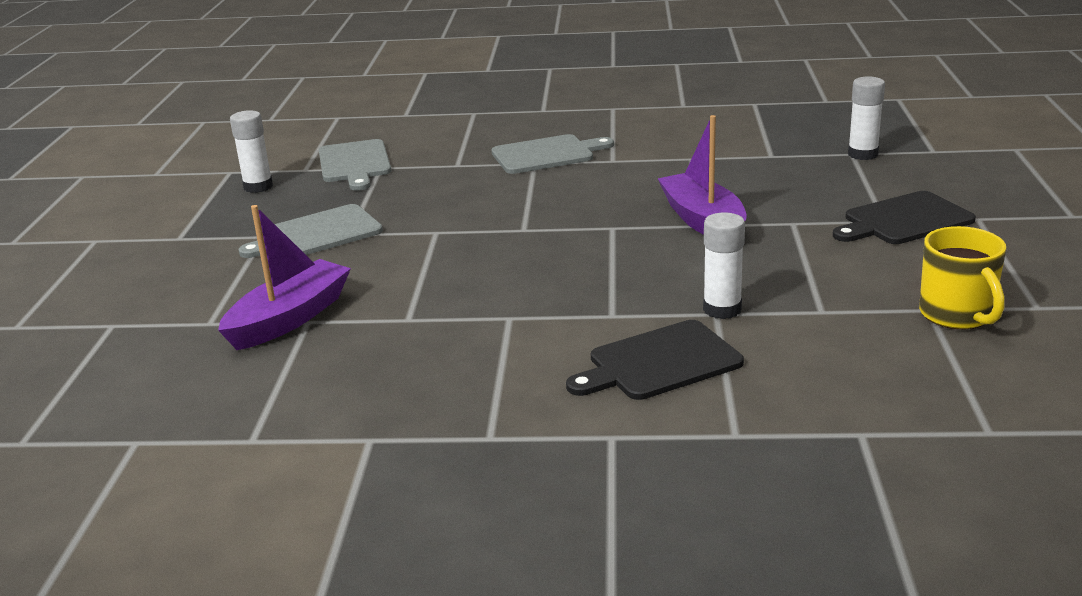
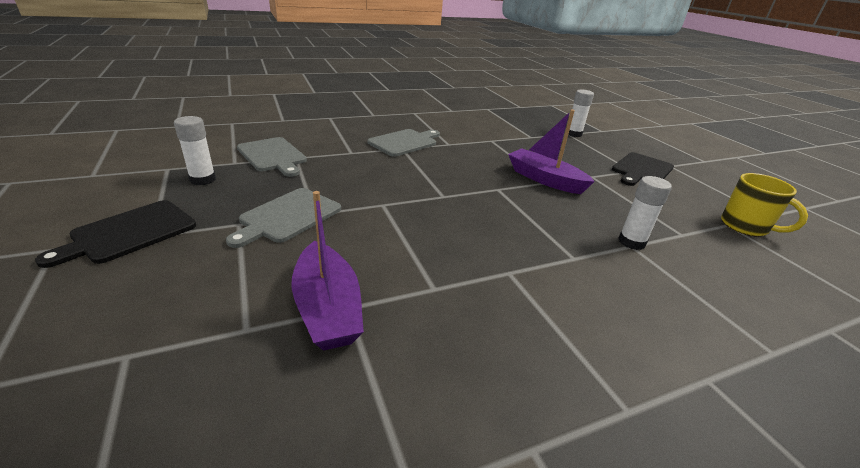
camera: 30 degrees left, 5 degrees up
purple boat [218,205,351,350] -> purple boat turned 150 degrees clockwise [291,191,364,351]
black cutting board [566,320,744,400] -> black cutting board moved to [35,200,196,268]

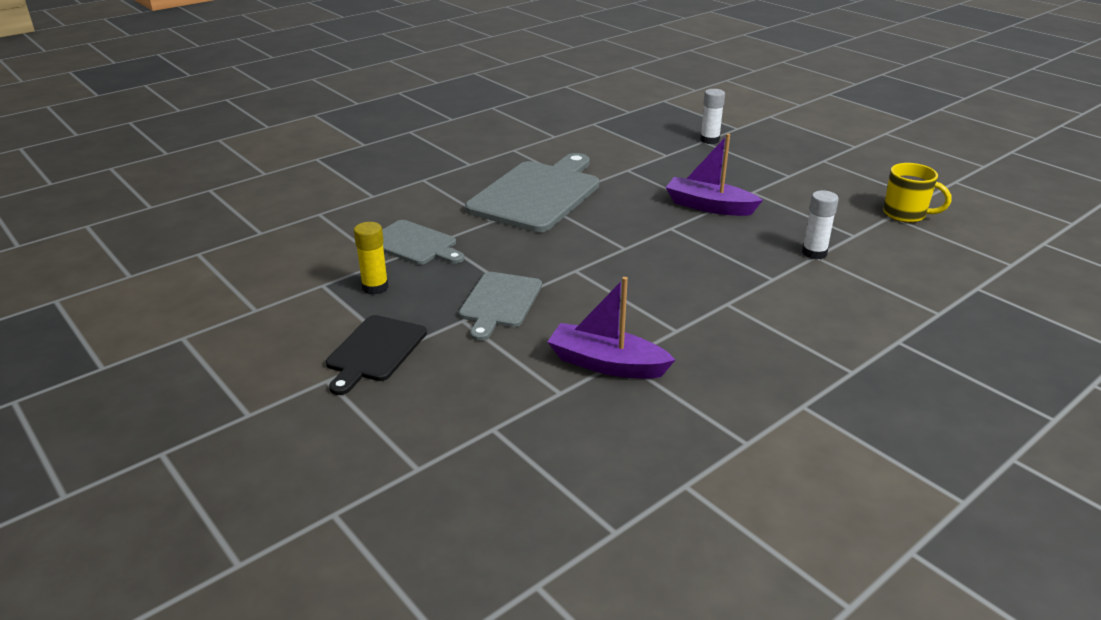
camera: 15 degrees left, 0 degrees up
white glue stick [174,116,216,185] -> yellow glue stick [354,222,388,295]
purple boat [291,191,364,351] -> purple boat turned 150 degrees clockwise [548,277,675,379]
grey cutting board [367,129,440,157] -> grey cutting board [465,153,599,232], size x1.78
black cutting board [612,152,674,186] -> none

